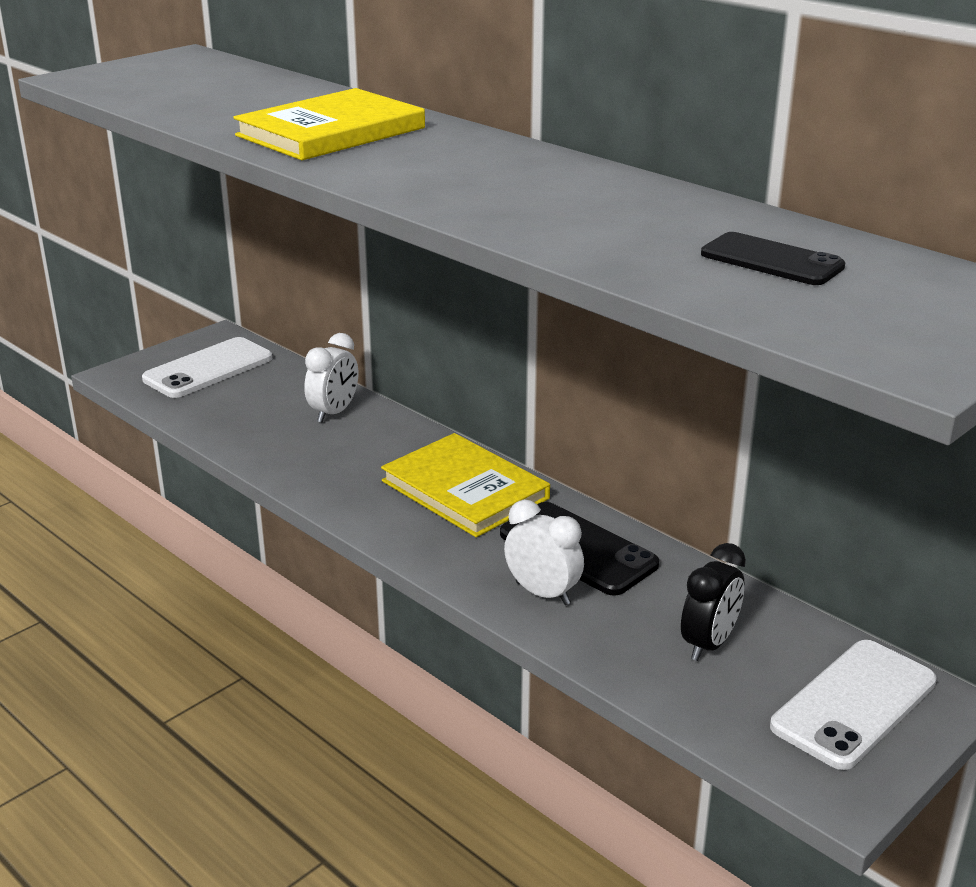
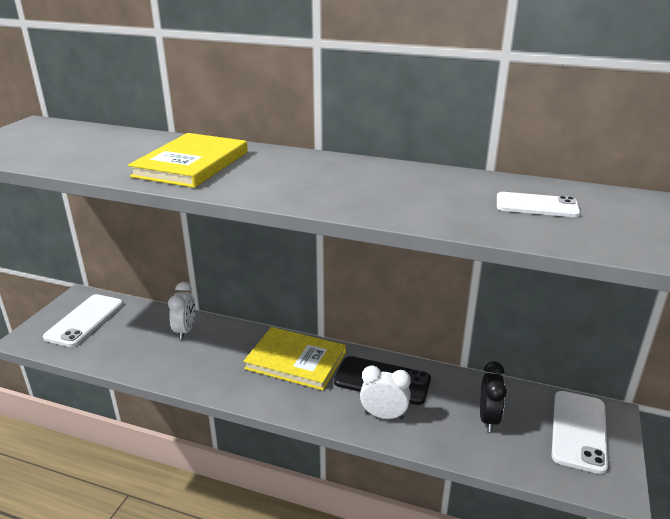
camera: 25 degrees left, 0 degrees up
black phone [701,232,845,285] -> white phone [497,192,580,217]

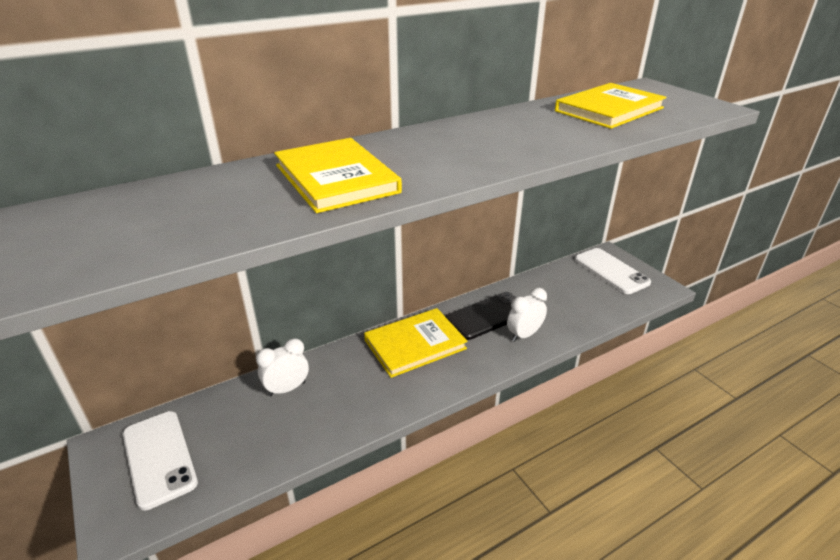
camera: 50 degrees left, 5 degrees up
white clock [168,282,195,339] -> white clock turned 75 degrees counterclockwise [256,338,309,396]
black clock [480,361,507,432] -> none
white phone [497,192,580,217] -> yellow book [555,83,667,129]

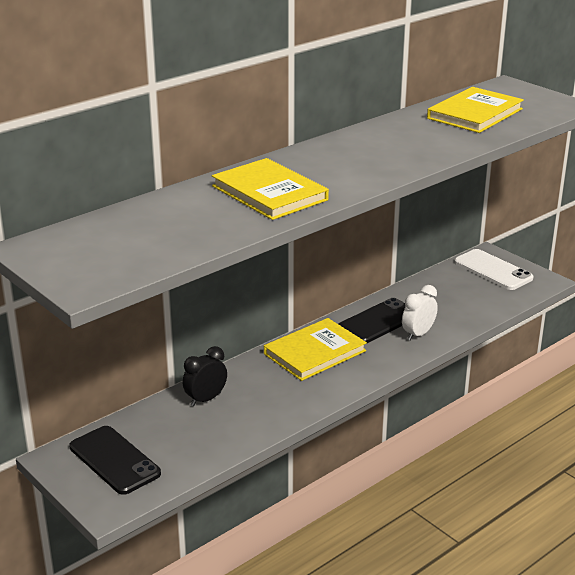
camera: 10 degrees left, 5 degrees down
white phone [123,411,198,511] -> black phone [69,426,161,495]
white clock [256,338,309,396] -> black clock [183,346,227,406]

